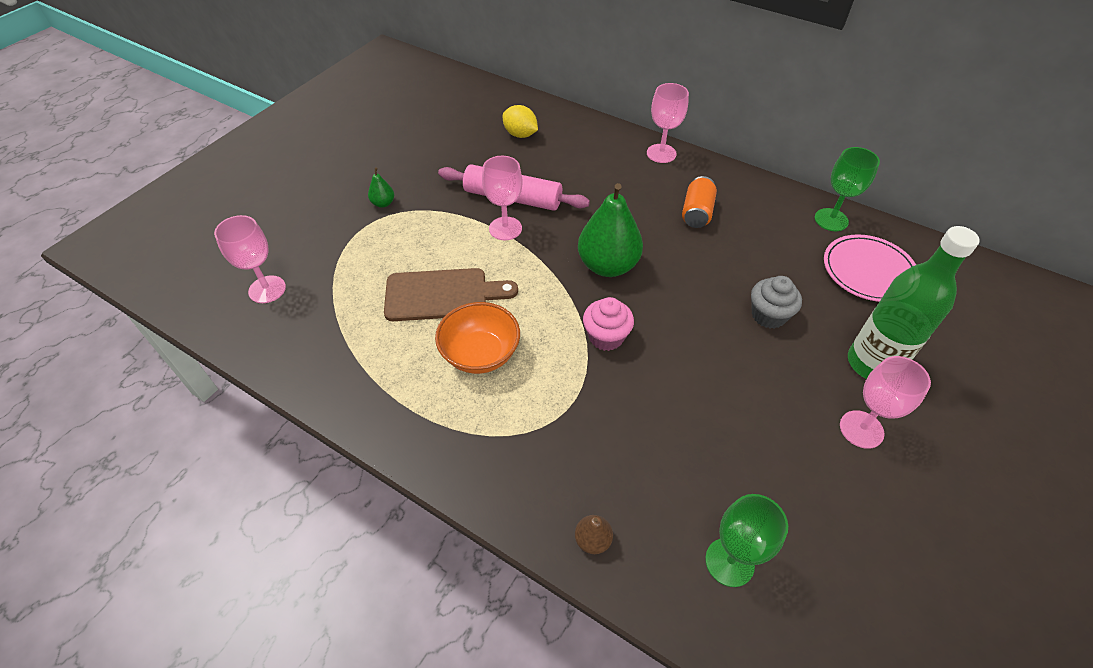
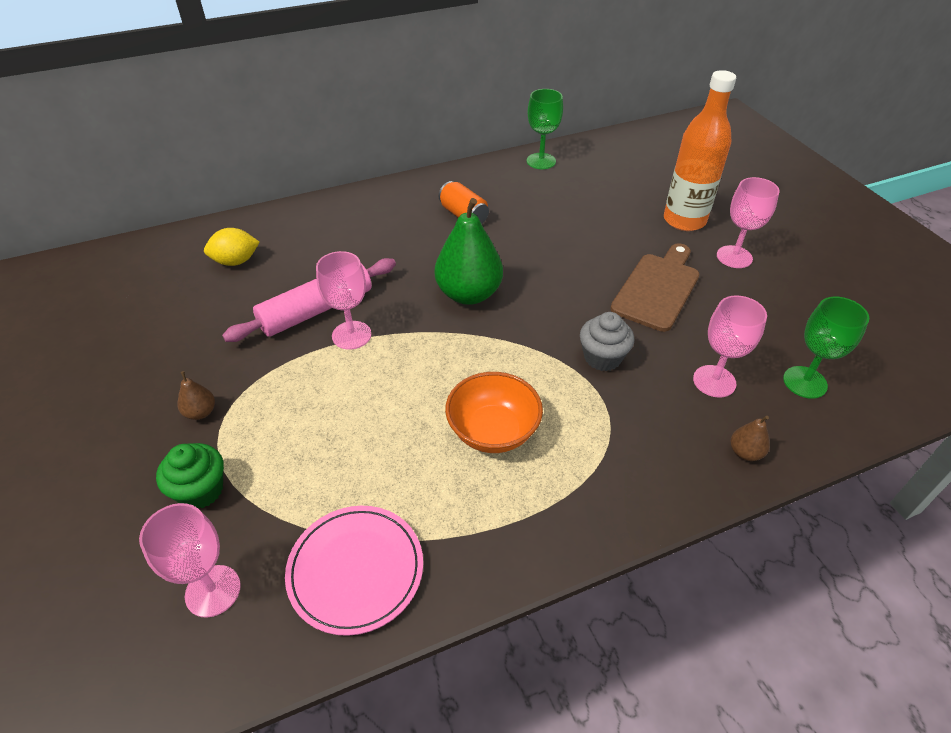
camera: 55 degrees left, 5 degrees down
green pear [368,168,394,208] -> brown pear [178,371,215,420]
brown cutting board [384,268,518,321] -> brown cutting board moved to [610,243,699,332]
pink cupcake [583,297,634,351] -> none
pink goblet [647,83,689,163] -> pink goblet moved to [693,295,767,398]
grey cupcake [751,276,802,329] -> grey cupcake moved to [580,312,634,371]
pink plate [824,234,916,302] -> pink plate moved to [285,506,423,636]
green bottle [848,226,980,379] -> orange bottle [664,70,736,231]
none -> green cupcake [156,443,224,509]

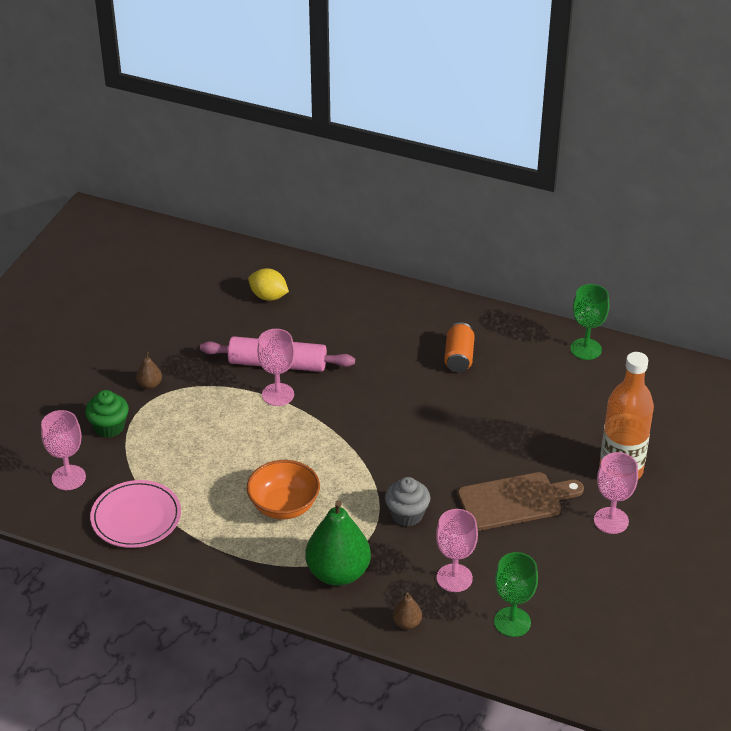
camera: 45 degrees right, 5 degrees down
green pear [435,198,503,305] -> green pear moved to [305,500,371,586]

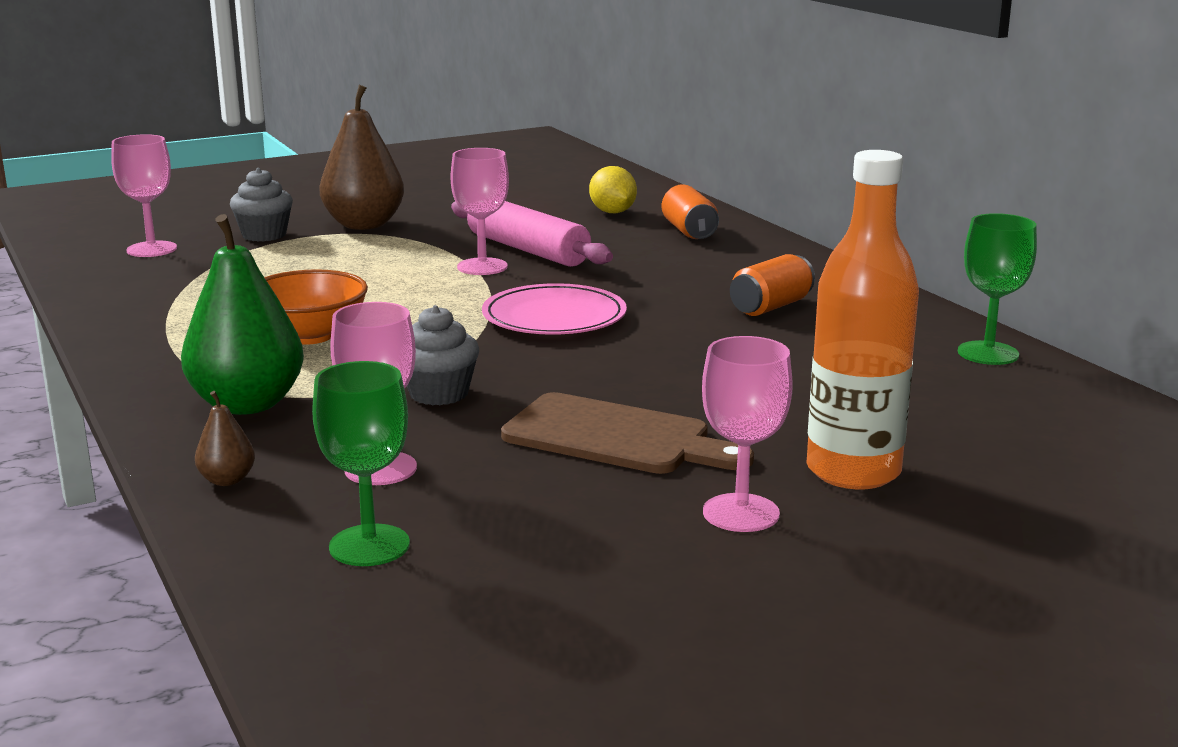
camera: 40 degrees right, 20 degrees down
green cupcake [85,390,129,437] -> grey cupcake [230,168,293,242]
pink plate [90,480,181,548] -> pink plate moved to [482,283,627,335]
brown pear [136,352,162,389] -> brown pear [319,85,404,230], size x2.27
none -> orange can [662,184,719,239]

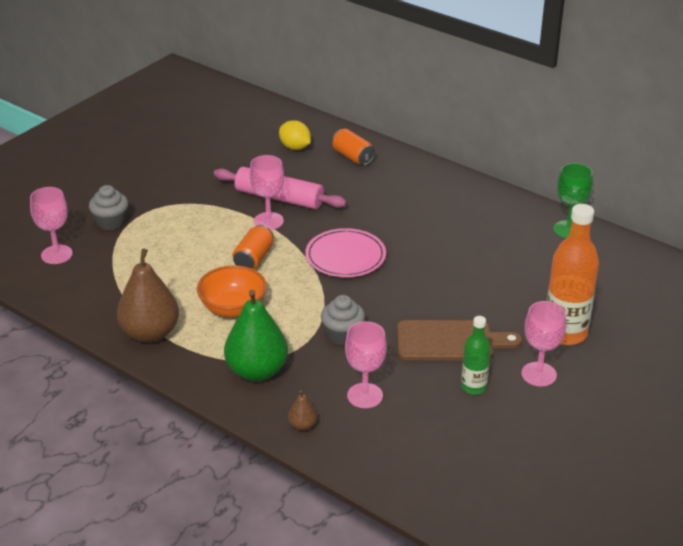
camera: 25 degrees left, 15 degrees up
green goblet [312,361,410,566] -> none
brown pear [319,85,404,230] -> brown pear moved to [117,249,179,343]
orange can [730,254,815,316] -> orange can moved to [232,225,274,269]
none -> green bottle [461,316,491,395]

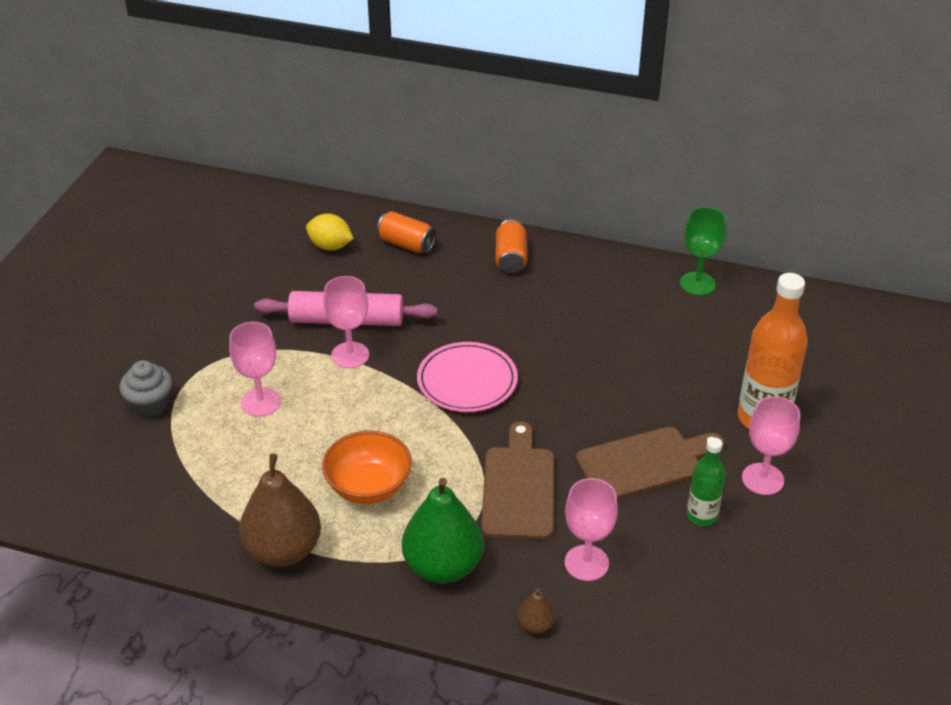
camera: 20 degrees left, 5 degrees up
pink goblet [30,187,73,264] -> pink goblet moved to [229,322,281,417]
orange can [232,225,274,269] -> orange can moved to [496,219,527,273]
grey cupcake [321,295,365,345] -> brown cutting board [481,421,554,540]

